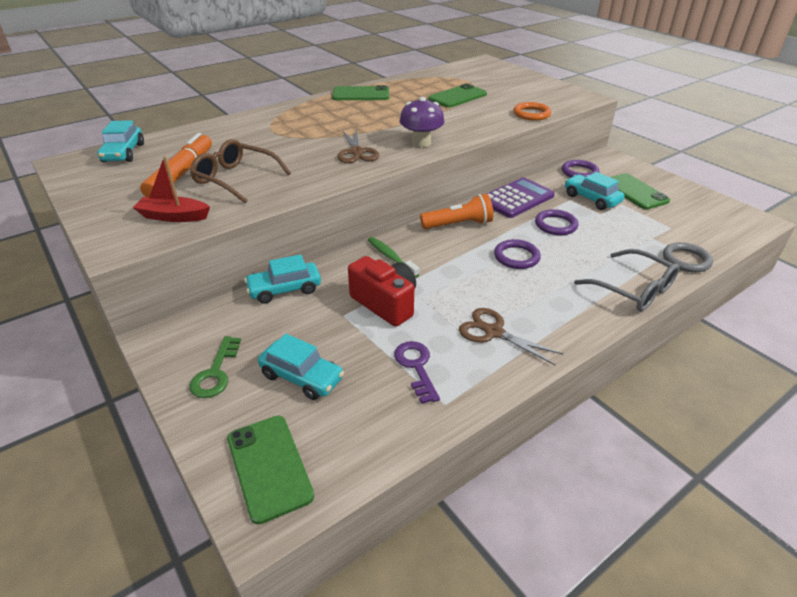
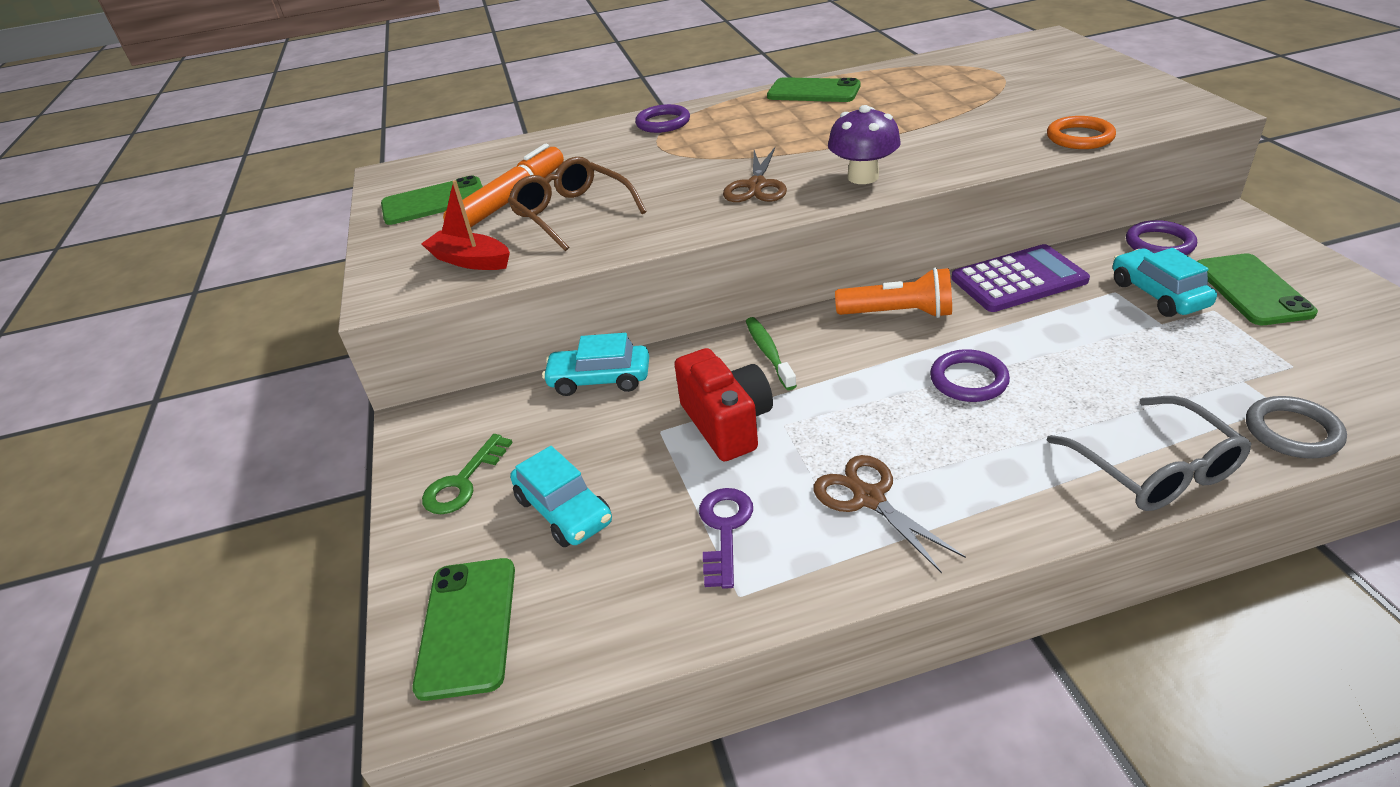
camera: 25 degrees right, 0 degrees up
turquoise car [97,120,144,162] -> none
green phone [428,84,487,108] -> green phone moved to [381,175,483,225]
purple ring [535,209,578,235] -> purple ring moved to [635,104,690,133]

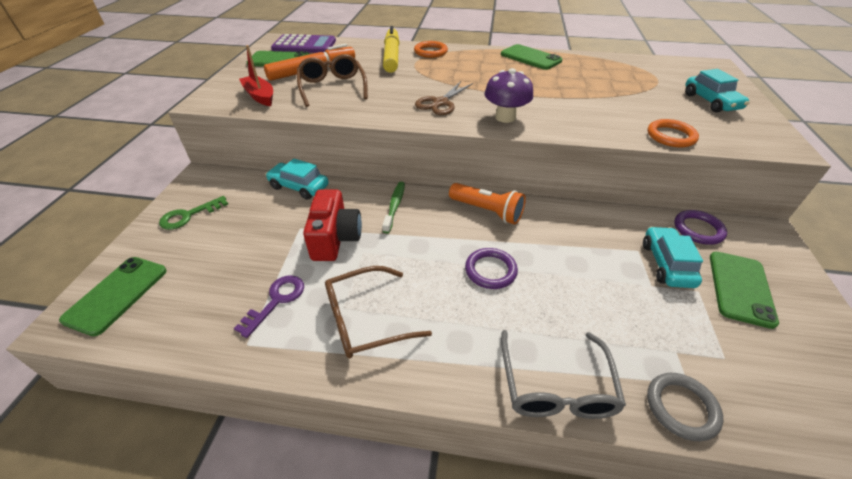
camera: 20 degrees right, 5 degrees up
turquoise car [510,446,612,547] -> turquoise car moved to [685,69,749,113]
purple ring [635,104,690,133] -> orange ring [414,41,448,58]
brown scissors [813,455,966,573] -> brown glasses [325,266,432,358]
purple calculator [951,244,1090,312] -> purple calculator moved to [271,34,336,53]
none -> yellow marker [383,26,399,73]

